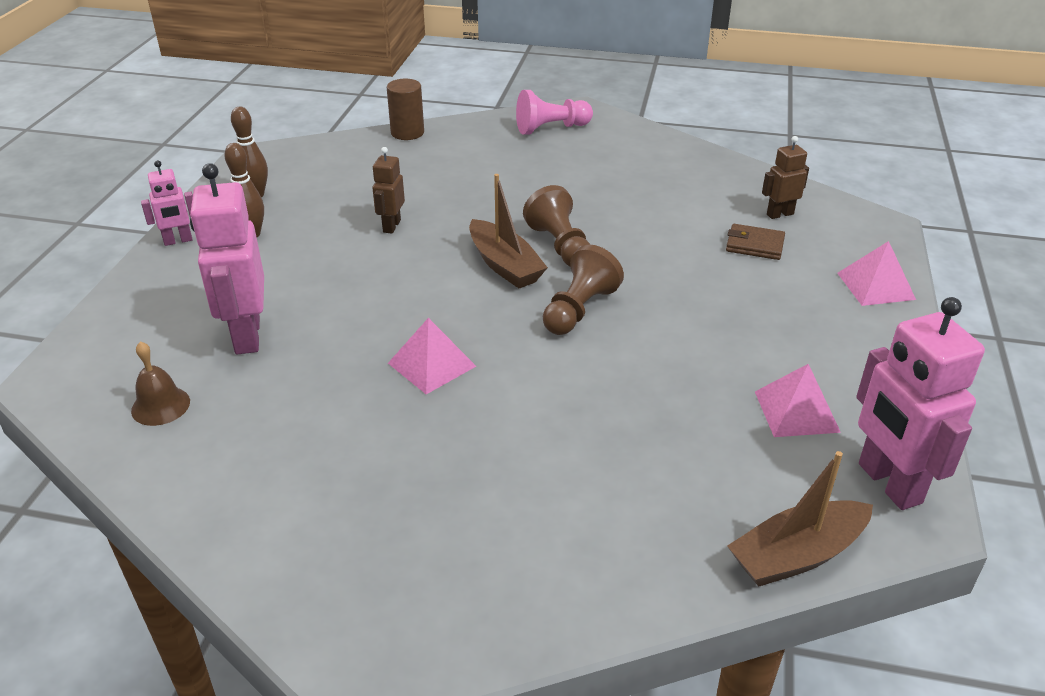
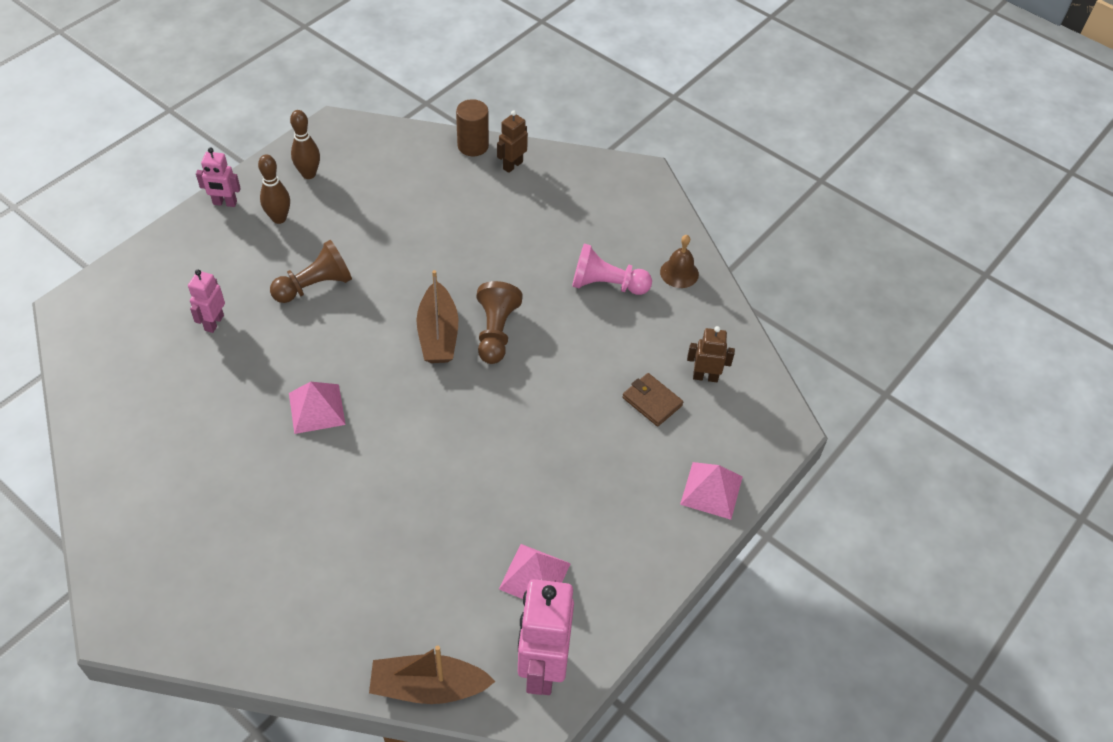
camera: 25 degrees right, 15 degrees up
brown bell [131,341,190,426] -> brown bell moved to [660,235,699,288]
pink robot [190,163,264,354] -> pink robot [188,270,225,333], size x0.53
brown robot [372,147,405,234] -> brown robot moved to [497,111,528,173]
pink pawn [516,90,593,134] -> pink pawn moved to [572,244,652,295]
brown pawn [543,245,624,335] -> brown pawn moved to [270,240,352,303]

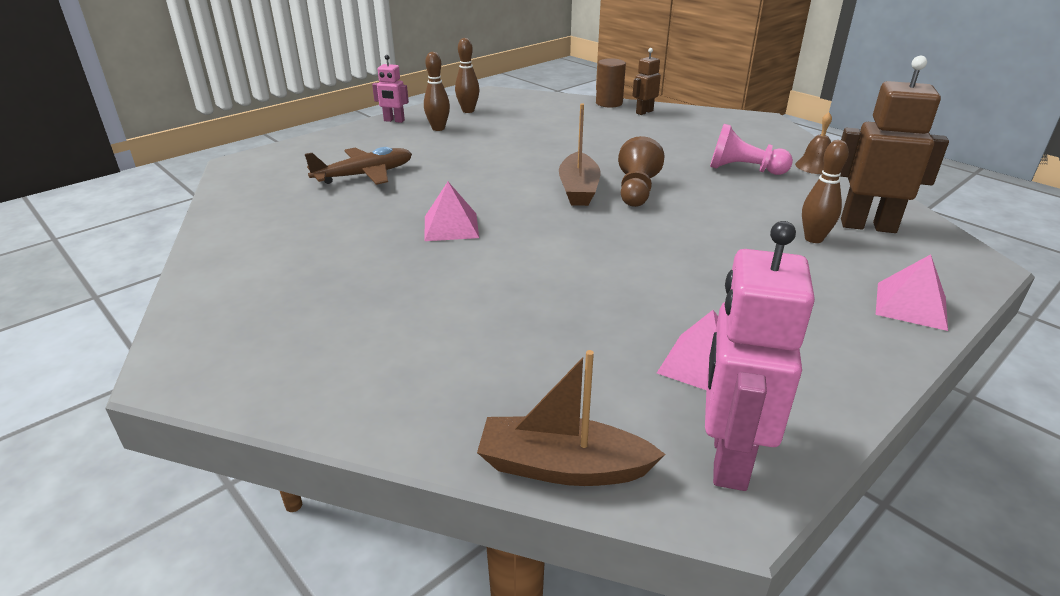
camera: 10 degrees right, 20 degrees down
pink robot [188,270,225,333] -> brown plane [305,147,412,185]
brown pawn [270,240,352,303] -> none
brown wallet [622,373,683,427] -> brown bowling pin [802,140,849,243]
brown robot [687,326,735,382] -> brown robot [839,56,949,233], size x1.88

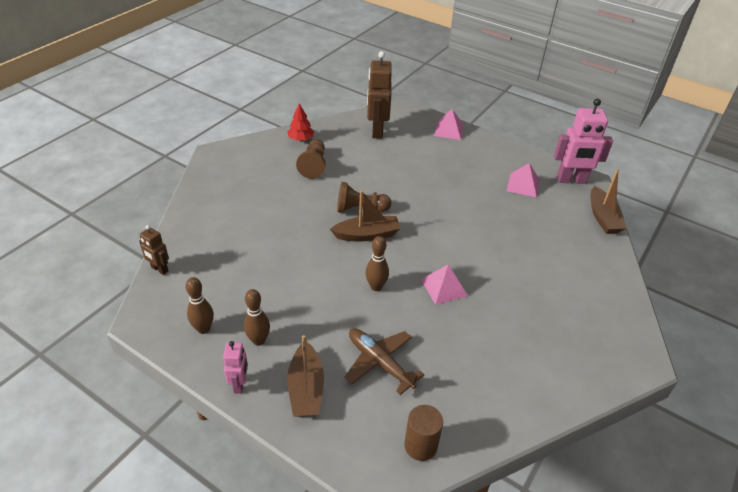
camera: 105 degrees left, 10 degrees up
brown cylinder [596,58,626,108] -> brown cylinder moved to [405,405,443,461]
brown robot [632,48,661,115] -> brown robot moved to [139,225,169,275]
pink pawn [710,124,793,175] -> brown pawn [296,139,326,179]
brown bell [795,112,832,174] -> red tree [287,103,314,141]
brown bowling pin [802,140,849,243] -> brown bowling pin moved to [365,236,389,291]
none -> brown boat [287,335,324,417]

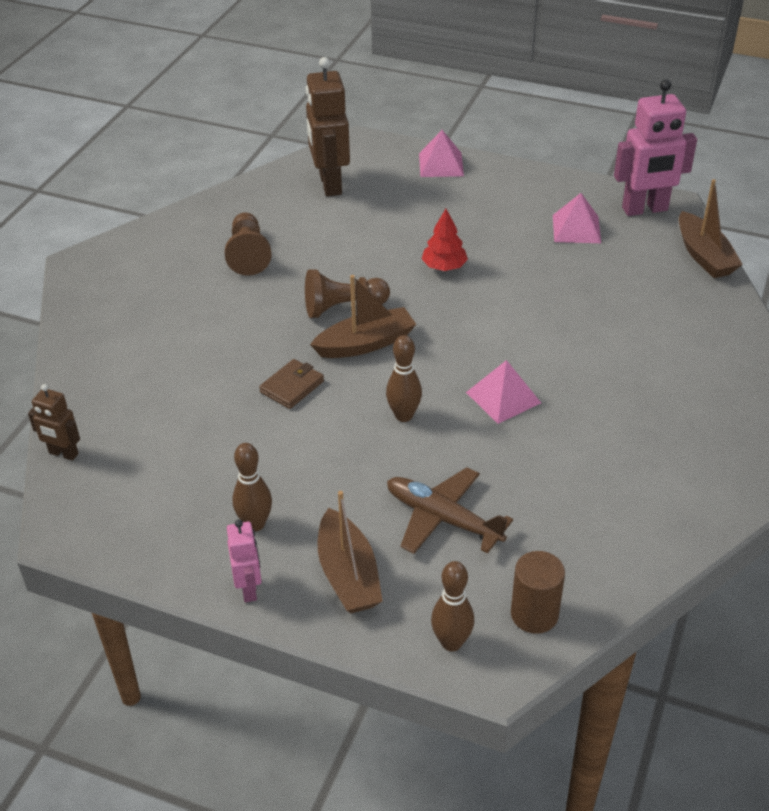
camera: 10 degrees left, 0 degrees up
brown bowling pin [186,277,214,334] -> brown bowling pin moved to [431,561,474,651]
red tree [287,103,314,141] -> red tree moved to [422,209,468,271]
none -> brown wallet [259,359,324,409]

